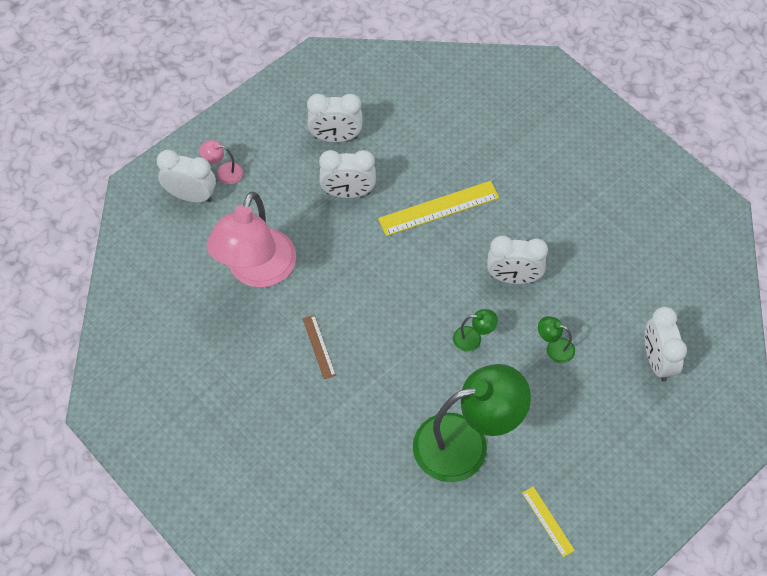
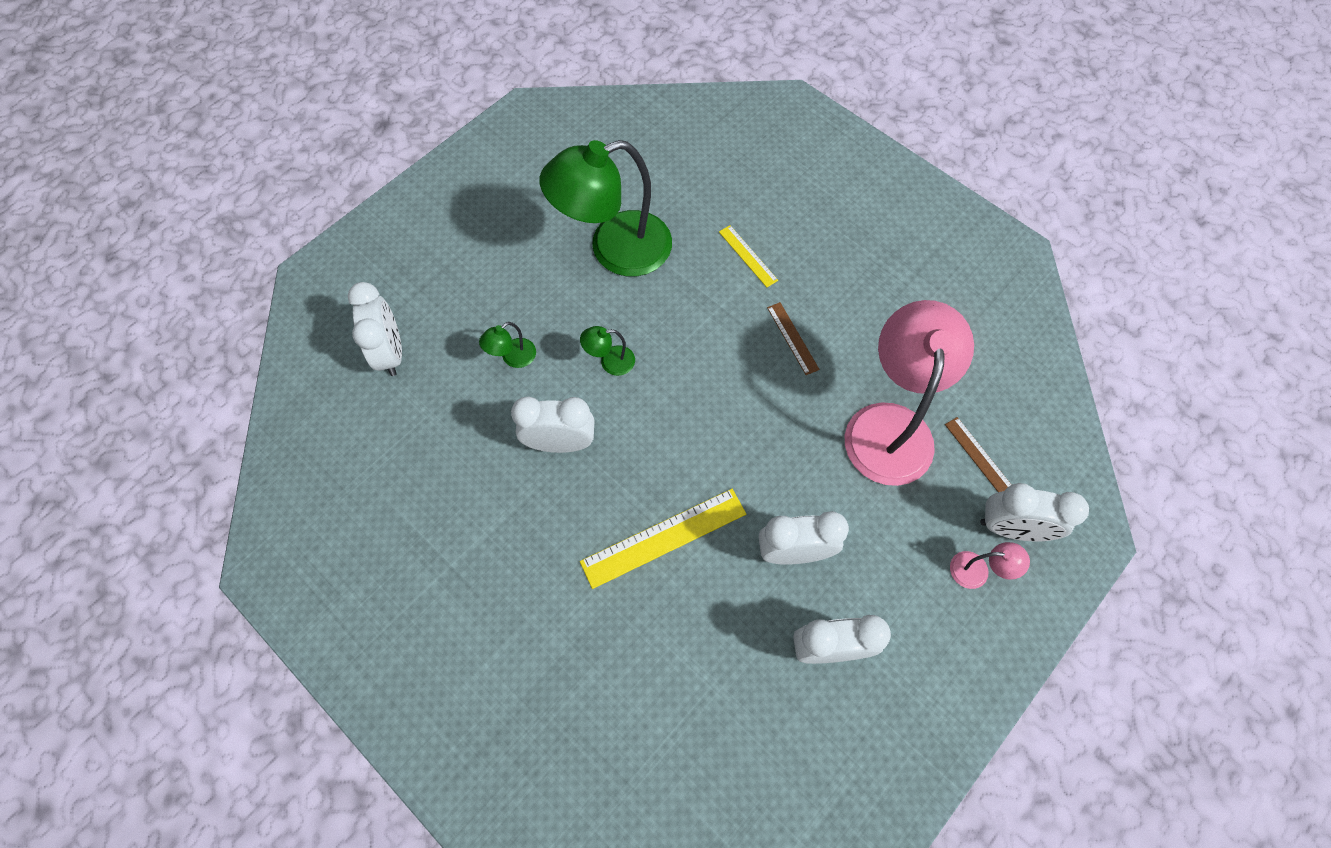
camera: 175 degrees right, 5 degrees up
yellow ruler [522,487,575,557] -> yellow ruler moved to [719,225,778,287]
green lamp [538,316,575,363] -> green lamp turned 120 degrees clockwise [479,322,536,368]
none -> brown ruler [945,417,1011,492]

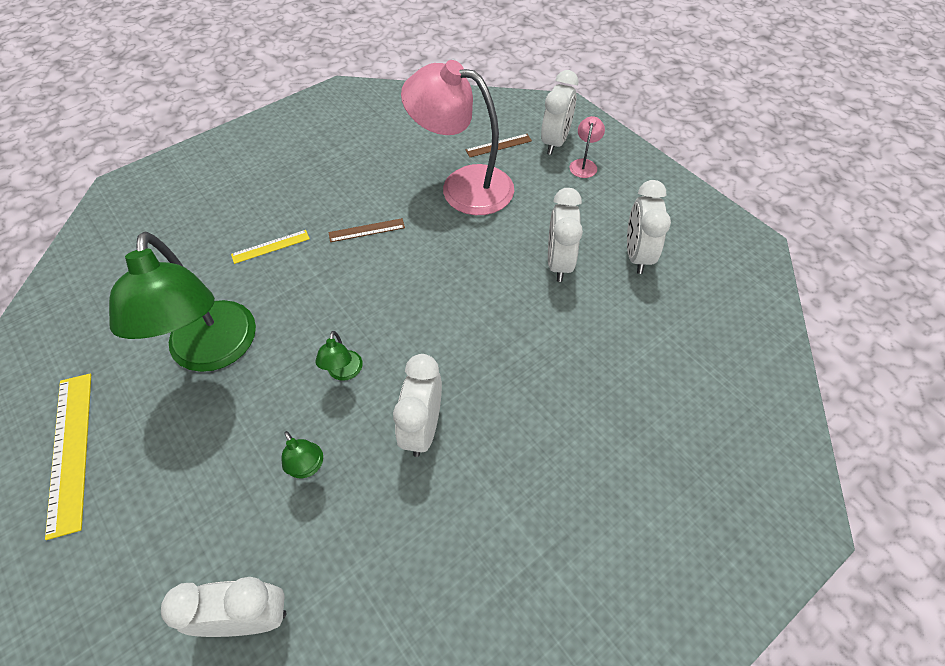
camera: 80 degrees left, 10 degrees down
yellow ruler [580,489,746,589] -> yellow ruler moved to [45,374,91,540]

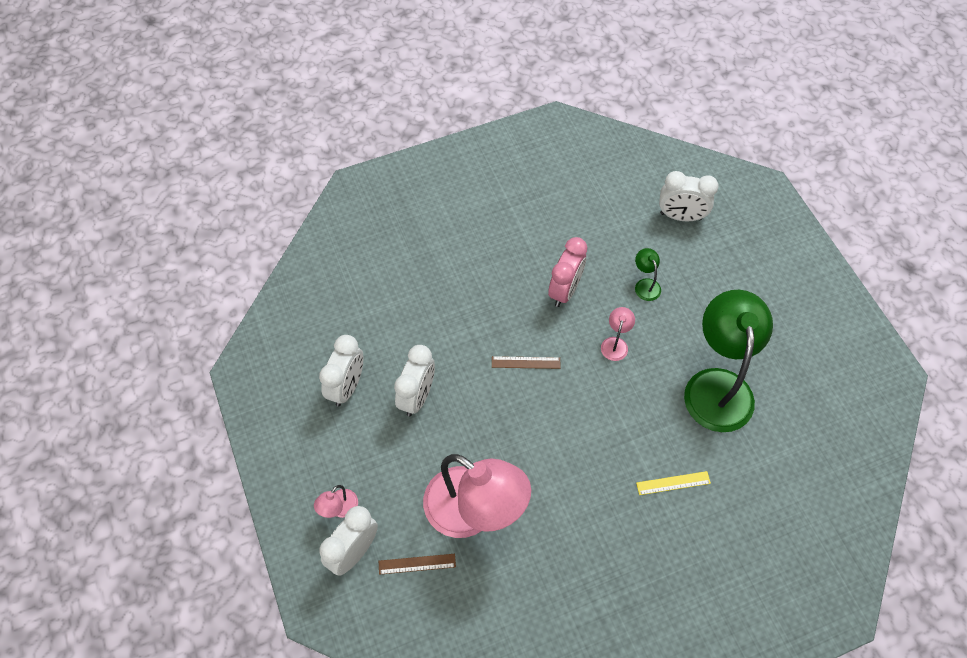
camera: 165 degrees left, 5 degrees up
yellow ruler [45,374,91,540] -> none
green lamp [315,331,363,381] -> pink lamp [601,307,635,361]
brown ruler [328,218,405,242] -> brown ruler moved to [492,356,561,369]
white clock [393,354,442,457] -> pink clock [548,237,587,307]

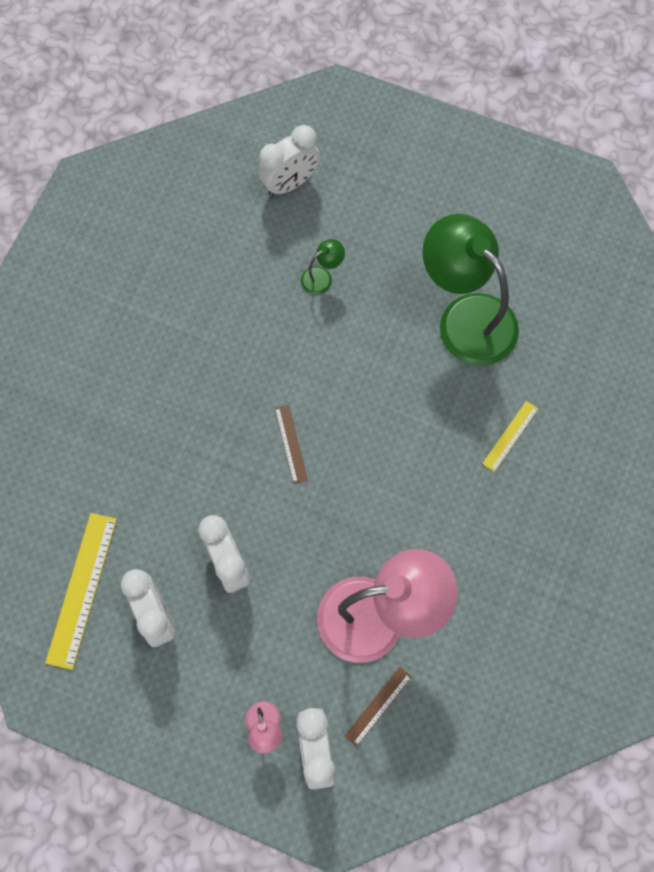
camera: 45 degrees left, 10 degrees up
brown ruler [492,356,561,369] -> brown ruler turned 60 degrees counterclockwise [275,405,308,484]
pink clock [548,237,587,307] -> none
pink lamp [601,307,635,361] -> none
green lamp [635,248,661,301] -> green lamp turned 120 degrees clockwise [301,239,345,295]
none -> yellow ruler [45,513,117,670]

